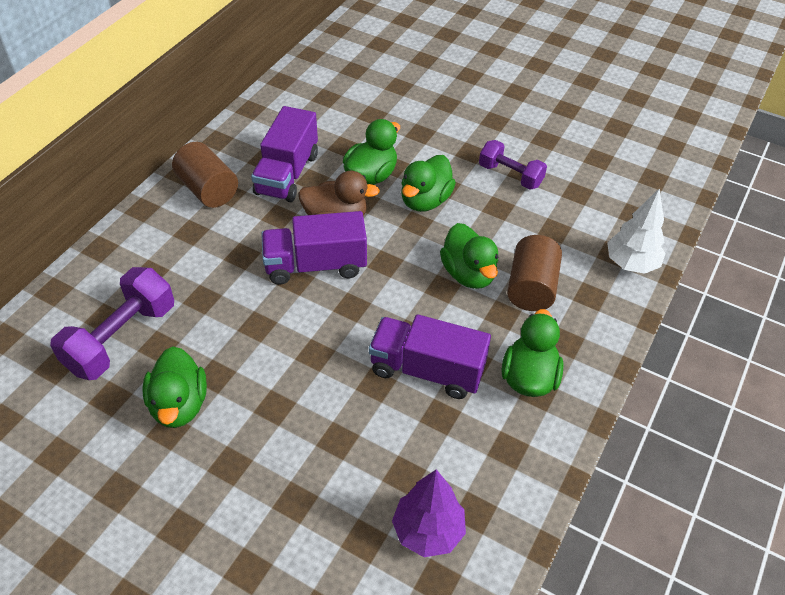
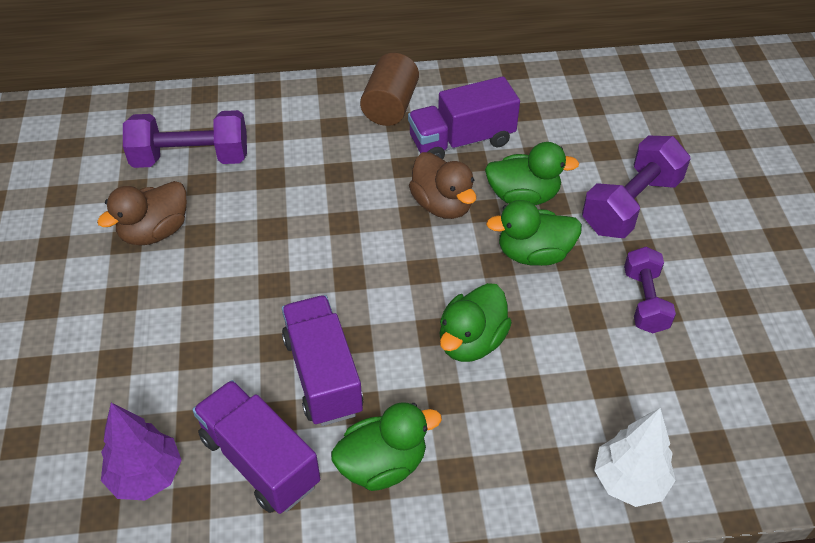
camera: 55 degrees right, 0 degrees up
green duck [143,347,207,428] -> brown duck [97,181,187,245]
purple truck [261,211,367,285] -> purple truck moved to [192,380,320,514]
brown cylinder [507,235,562,311] -> none
none -> purple dumbbell [582,136,691,238]

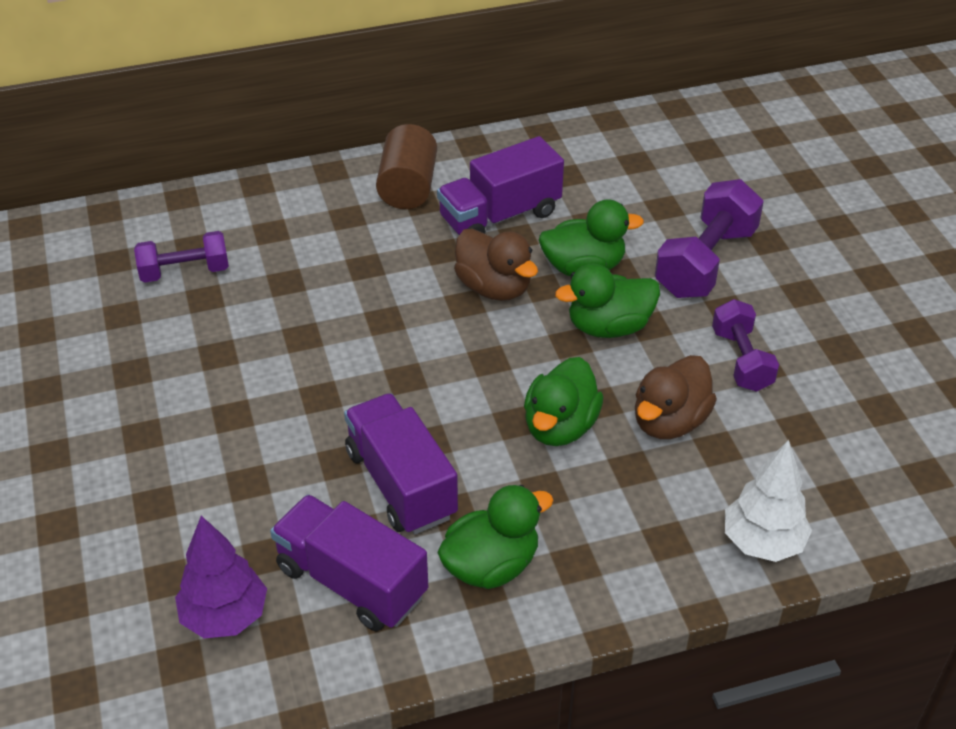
camera: 10 degrees left, 5 degrees down
brown duck [97,181,187,245] -> brown duck moved to [635,355,717,439]
purple dumbbell [123,110,247,168] -> purple dumbbell [134,231,229,283], size x0.64

